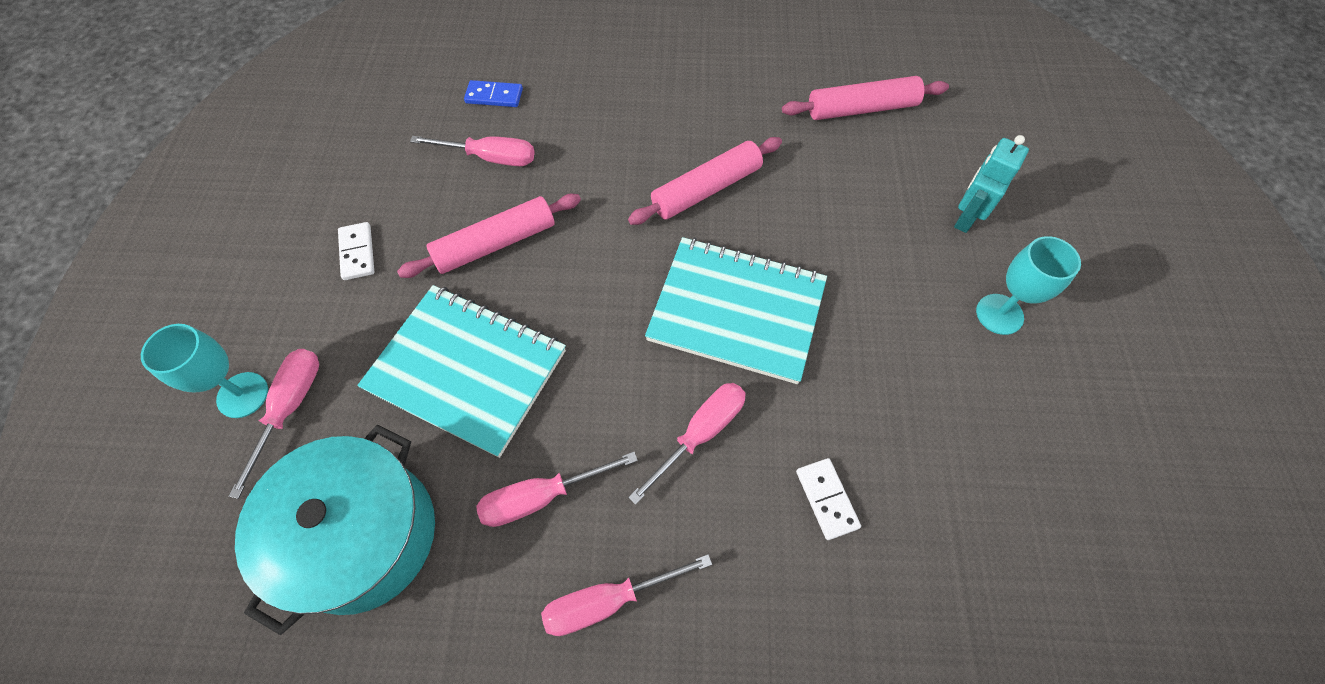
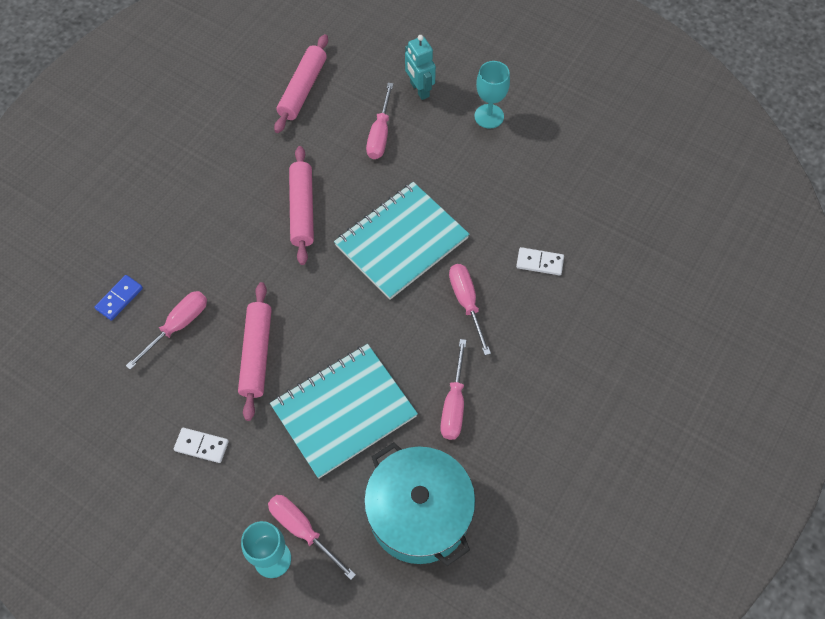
camera: 60 degrees left, 0 degrees up
pink screwdriver [541,554,712,636] -> pink screwdriver moved to [366,83,394,159]

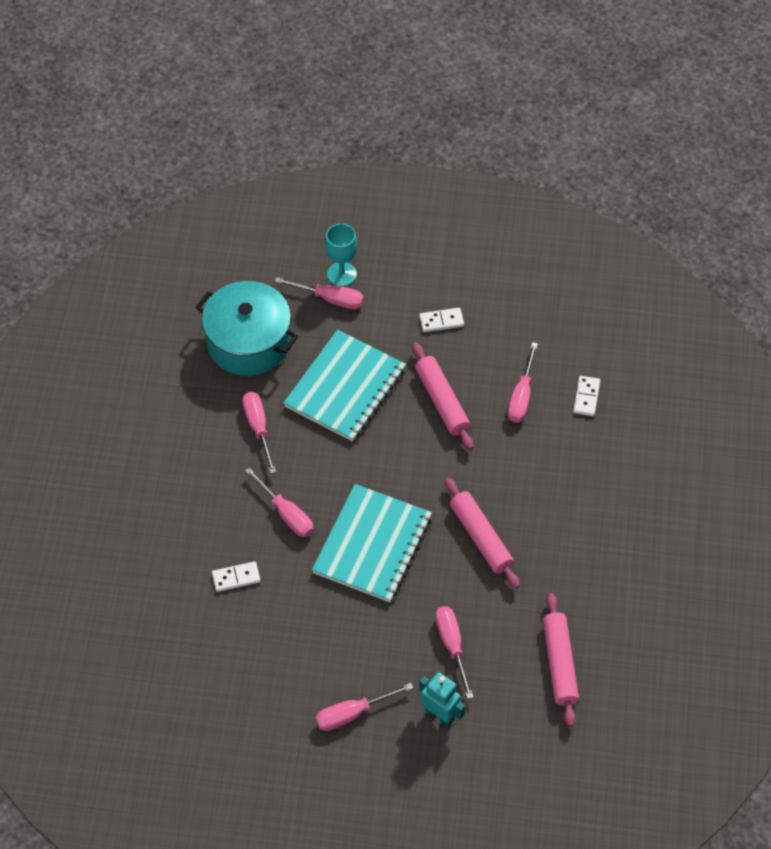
camera: 155 degrees right, 5 degrees down
blue domino [94,275,143,321] -> white domino [573,376,600,416]
turquoise goblet [475,61,510,129] -> pink screwdriver [315,683,413,731]

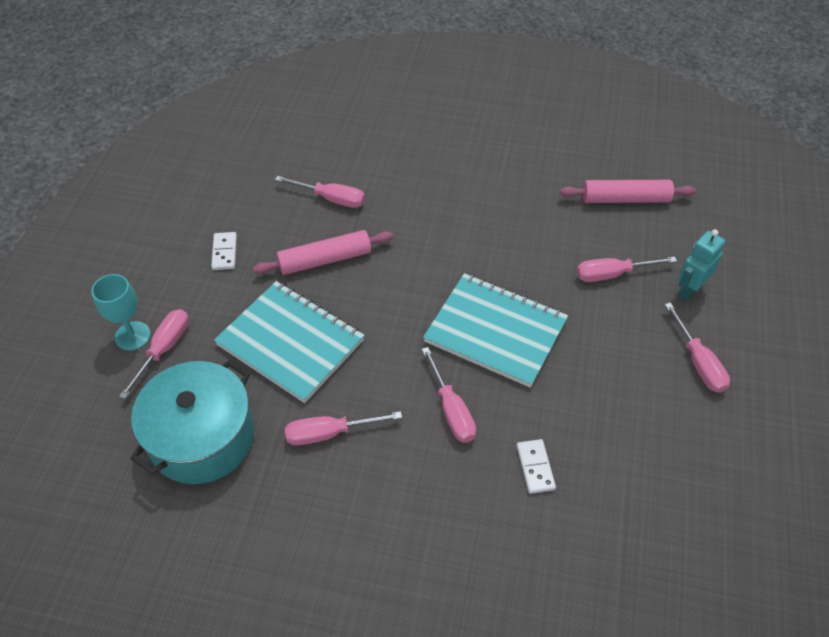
camera: 85 degrees left, 5 degrees down
pink screwdriver [245,468,314,537] -> pink screwdriver turned 105 degrees clockwise [422,347,476,443]
pink rolling pin [445,478,520,589] -> none
white domino [573,376,600,416] -> none

